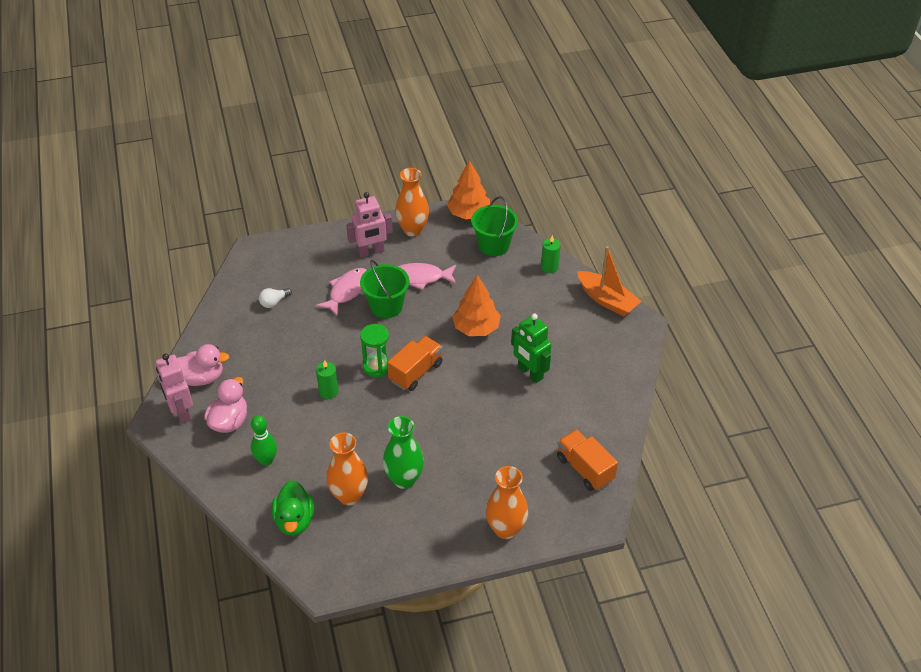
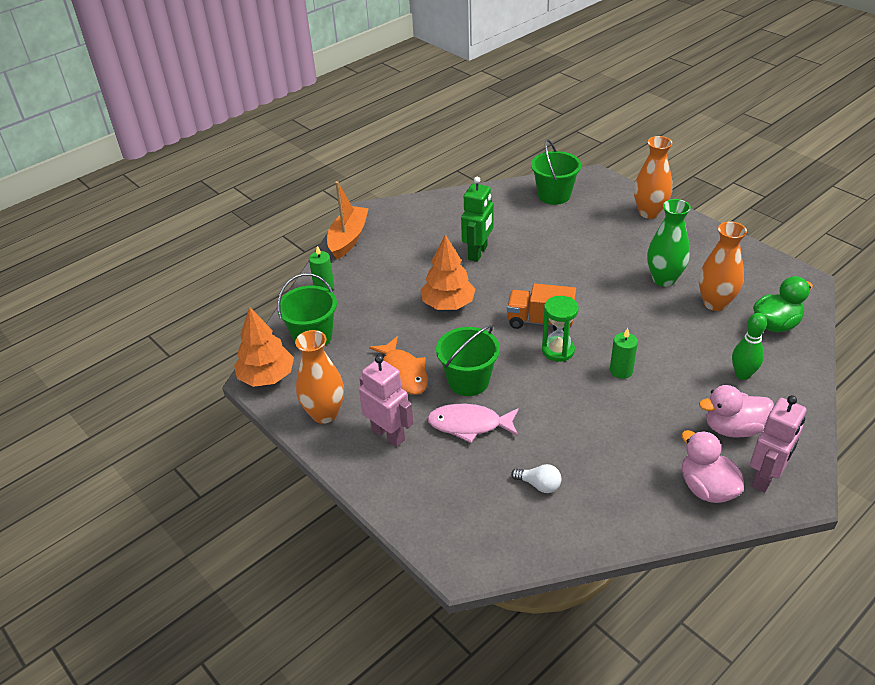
camera: 115 degrees left, 5 degrees down
pink fish [398,263,456,290] -> orange fish [369,336,428,395]
orange truck [557,429,618,491] -> green bucket [531,139,581,205]

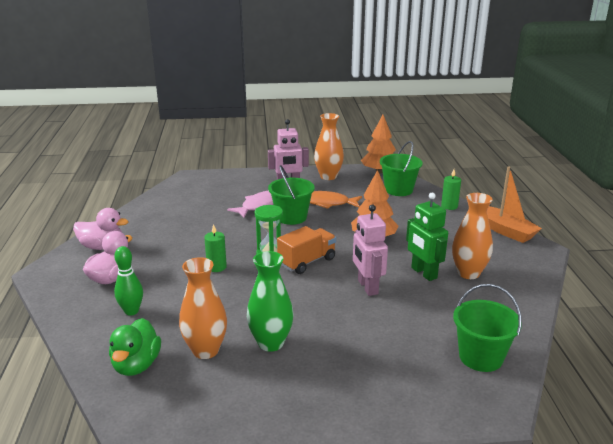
camera: 125 degrees right, 15 degrees down
white light bulb [511,464,561,493] -> none
orange vase [634,136,672,219] -> orange vase moved to [452,193,493,279]
pink robot [750,395,807,492] -> pink robot moved to [353,205,388,296]

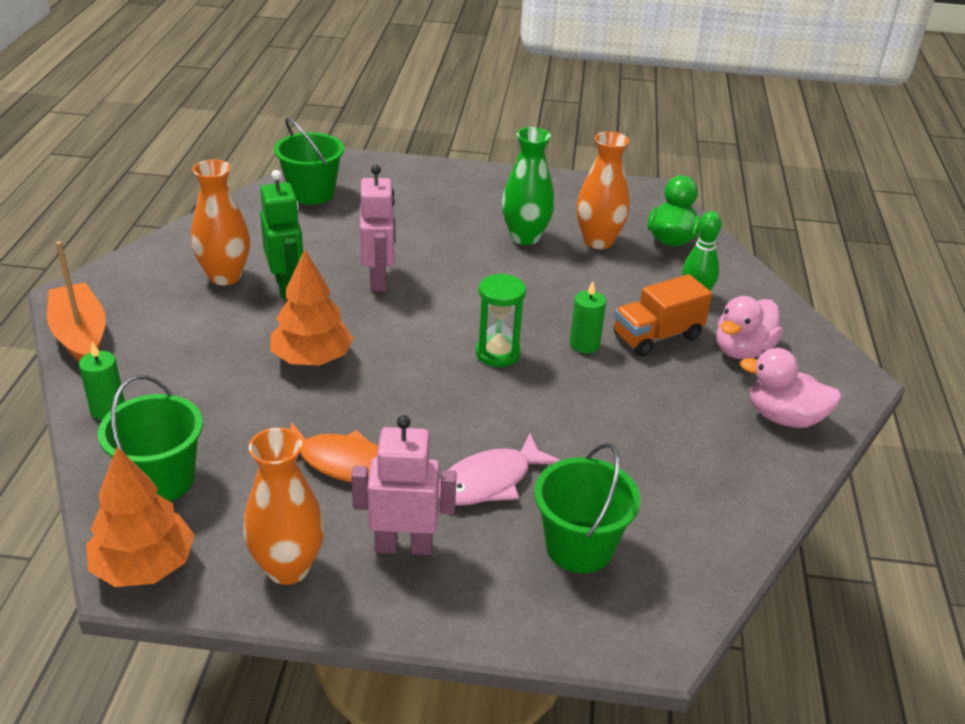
camera: 170 degrees left, 10 degrees up
green bucket [268,165,315,225] -> green bucket moved to [534,443,640,573]
orange truck [277,226,336,274] -> orange truck moved to [614,274,712,356]

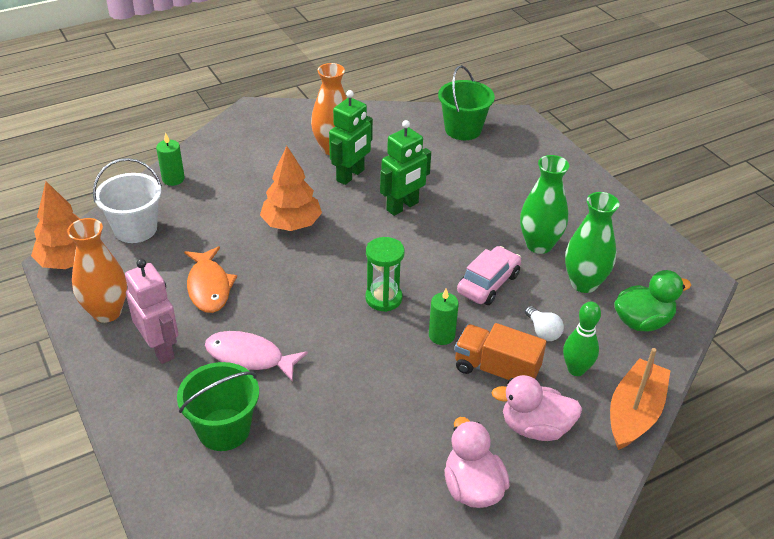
camera: 55 degrees right, 5 degrees up
orange boat [47,241,106,362] -> orange boat moved to [610,348,671,450]
green bucket [98,375,203,501] -> white bucket [93,158,162,243]
pink robot [360,165,395,291] -> green robot [380,120,431,216]
orange vase [577,132,630,249] -> green vase [565,192,620,293]
none -> pink car [457,246,521,305]
none -> white light bulb [525,306,564,341]

